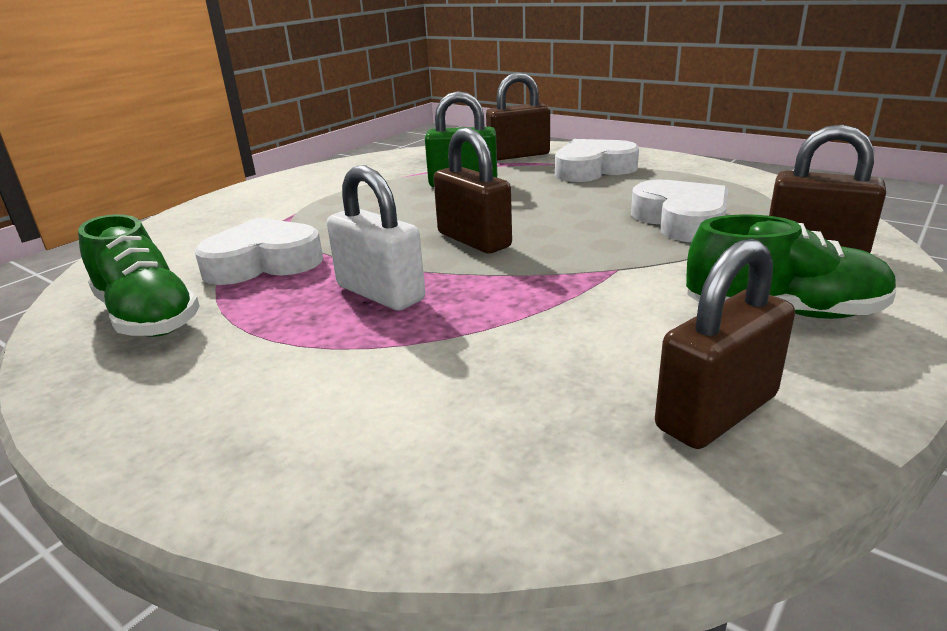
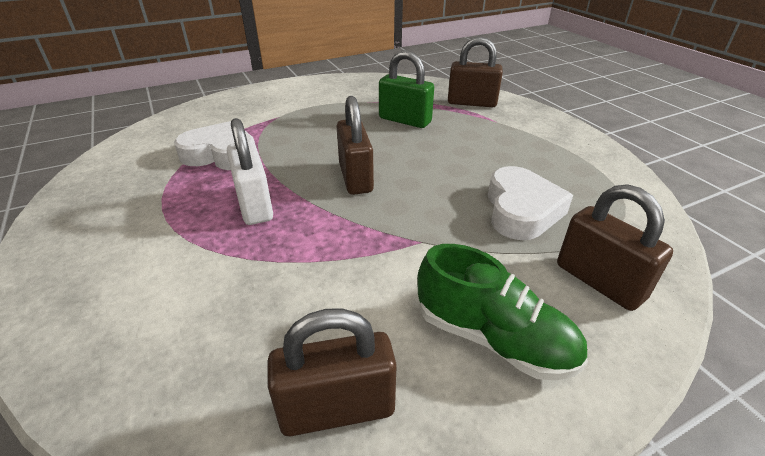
camera: 25 degrees right, 10 degrees up
green shoe [78,214,200,337] -> none
white heart [555,139,639,182] -> none

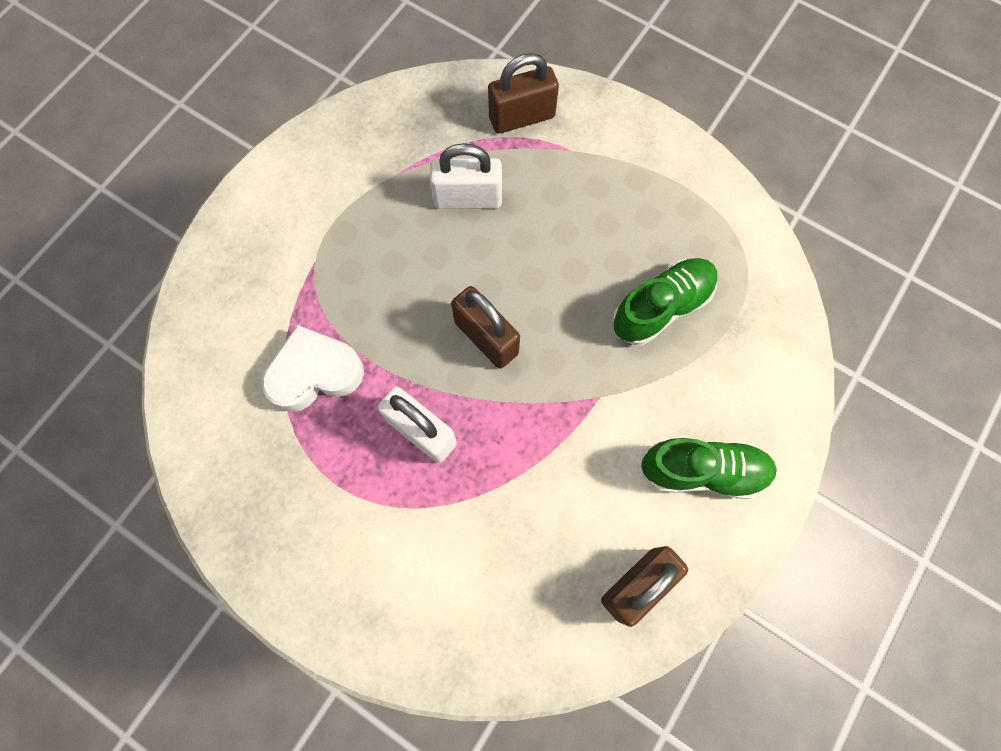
camera: 30 degrees left, 35 degrees up
green padlock [379,50,434,128] -> white padlock [430,143,502,209]
white heart [488,166,573,240] -> green shoe [613,258,718,345]
brown padlock [557,184,673,311] -> none

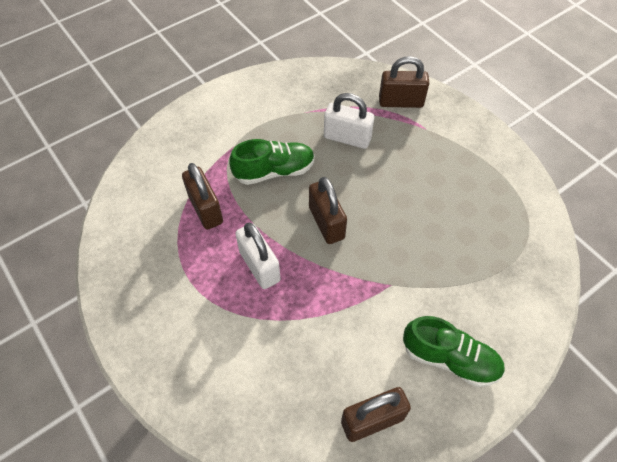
camera: 20 degrees right, 15 degrees down
white heart [262,325,364,412] -> brown padlock [182,163,223,230]
green shoe [613,258,718,345] -> green shoe moved to [229,139,315,185]

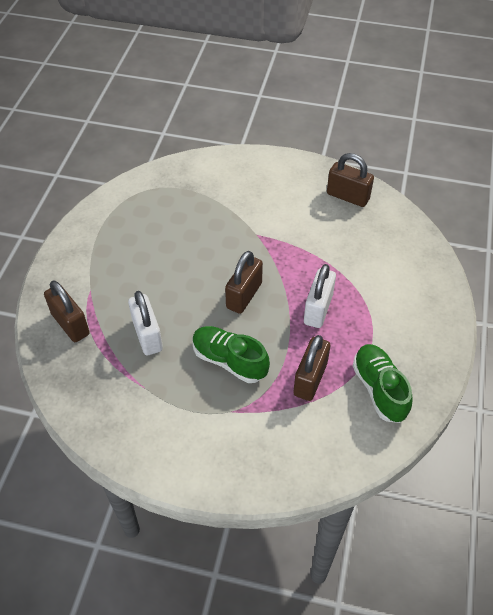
camera: 130 degrees left, 5 degrees down
green shoe [403,316,505,387] -> green shoe moved to [353,344,413,423]

